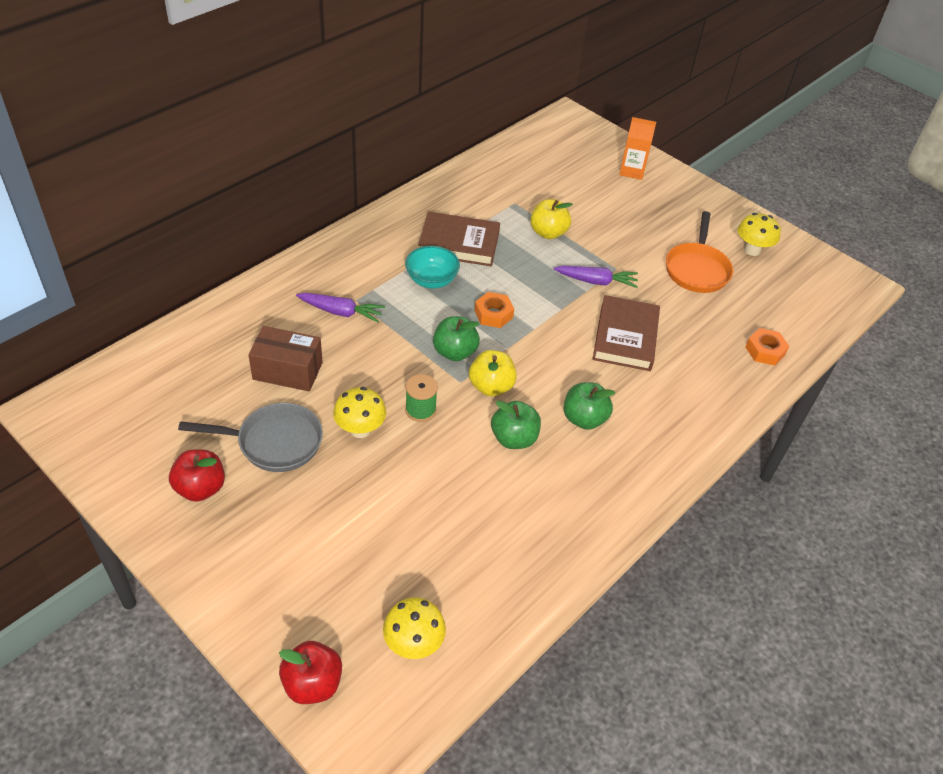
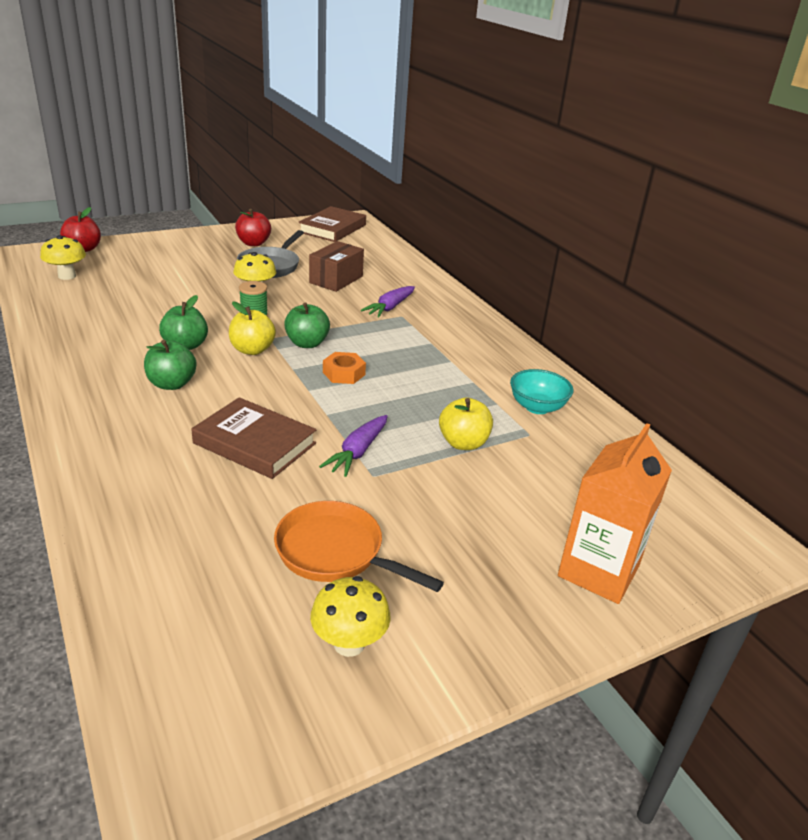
camera: 110 degrees right, 15 degrees down
turquoise bowl [405,246,460,289] -> turquoise bowl moved to [510,369,573,414]
brown book [418,212,500,266] -> brown book moved to [298,206,366,242]
orange carton [619,117,656,180] -> orange carton [558,423,672,604], size x1.56
orange nut [746,328,789,366] -> none

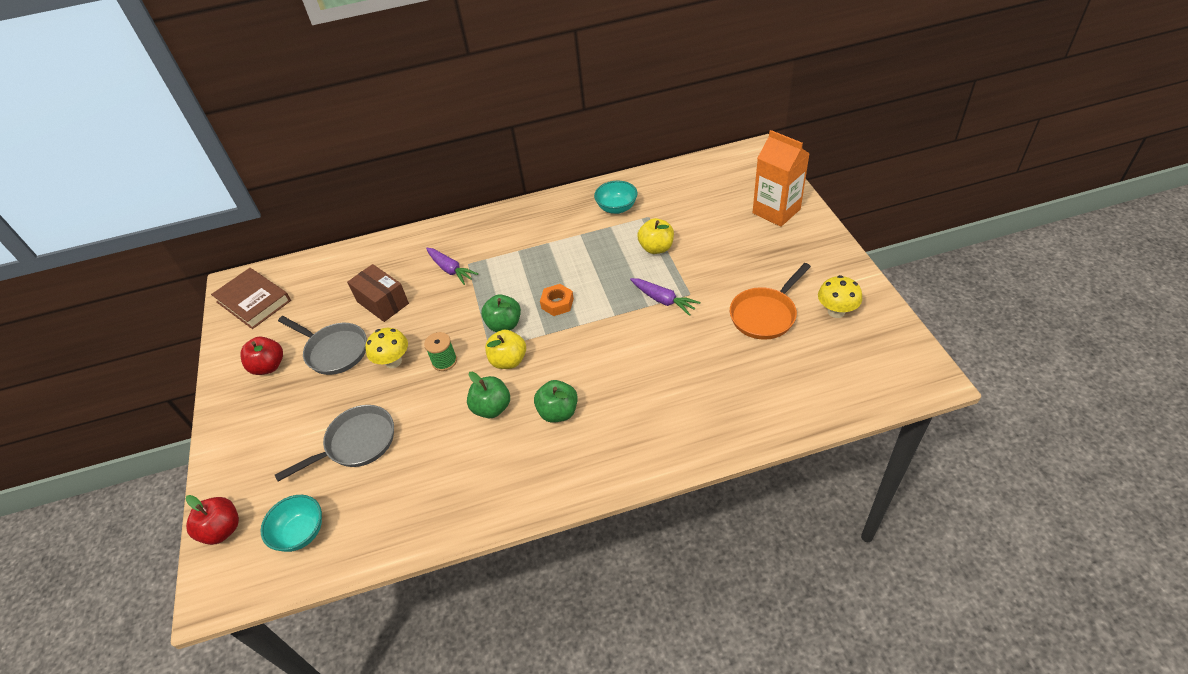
camera: 70 degrees left, 15 degrees up
yellow mushroom [40,235,86,280] -> turquoise bowl [260,495,322,552]
brown book [192,397,316,479] -> none
none -> grey pan [275,405,394,482]

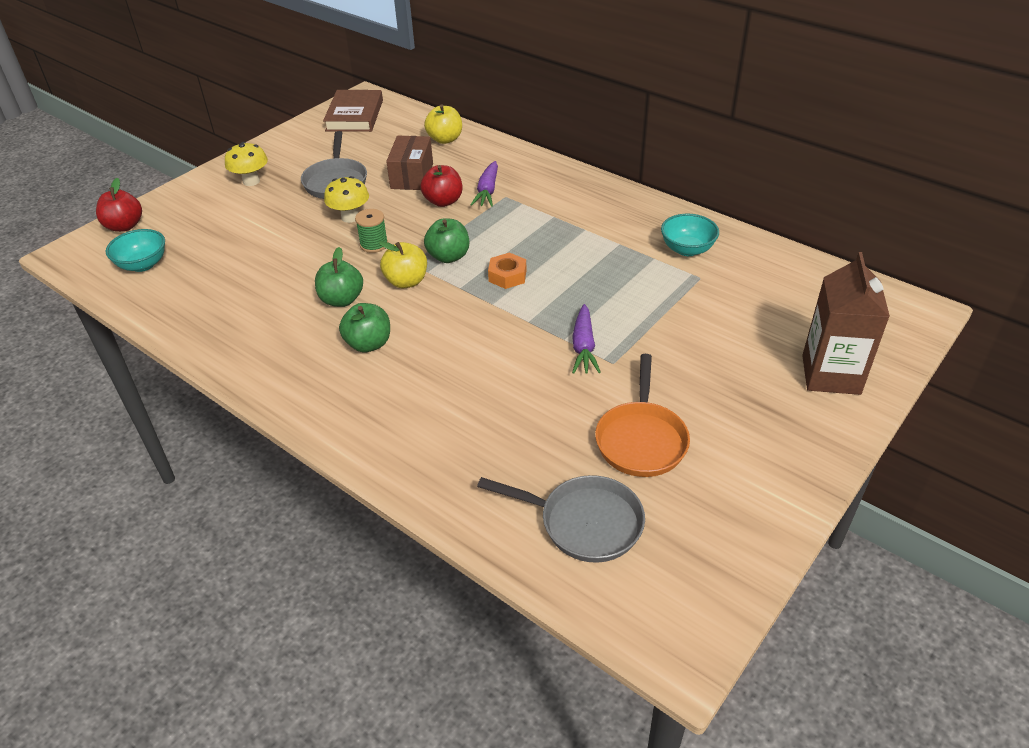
camera: 50 degrees right, 5 degrees down
red apple [240,337,283,375] -> red apple moved to [420,165,462,207]
grey pan [275,405,394,482] -> grey pan moved to [477,475,645,563]
yellow apple [637,218,674,254] -> yellow apple moved to [424,104,462,144]
orange pan [730,263,811,340] -> orange pan turned 90 degrees counterclockwise [595,354,690,477]
orange carton [753,130,810,227] -> brown carton [802,252,890,395]
yellow mushroom [818,275,862,318] -> yellow mushroom moved to [225,142,268,186]

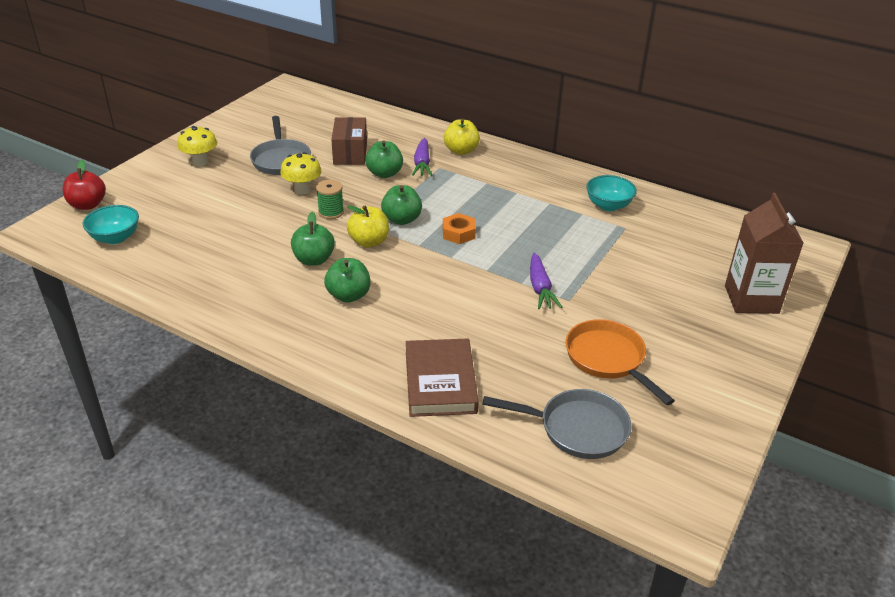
camera: 10 degrees left, 5 degrees down
brown book [323,90,383,132] -> brown book moved to [406,339,479,417]
red apple [420,165,462,207] -> green apple [365,141,403,178]
yellow apple [424,104,462,144] -> yellow apple moved to [444,119,480,155]
orange pan [595,354,690,477] -> orange pan turned 150 degrees clockwise [566,319,675,405]

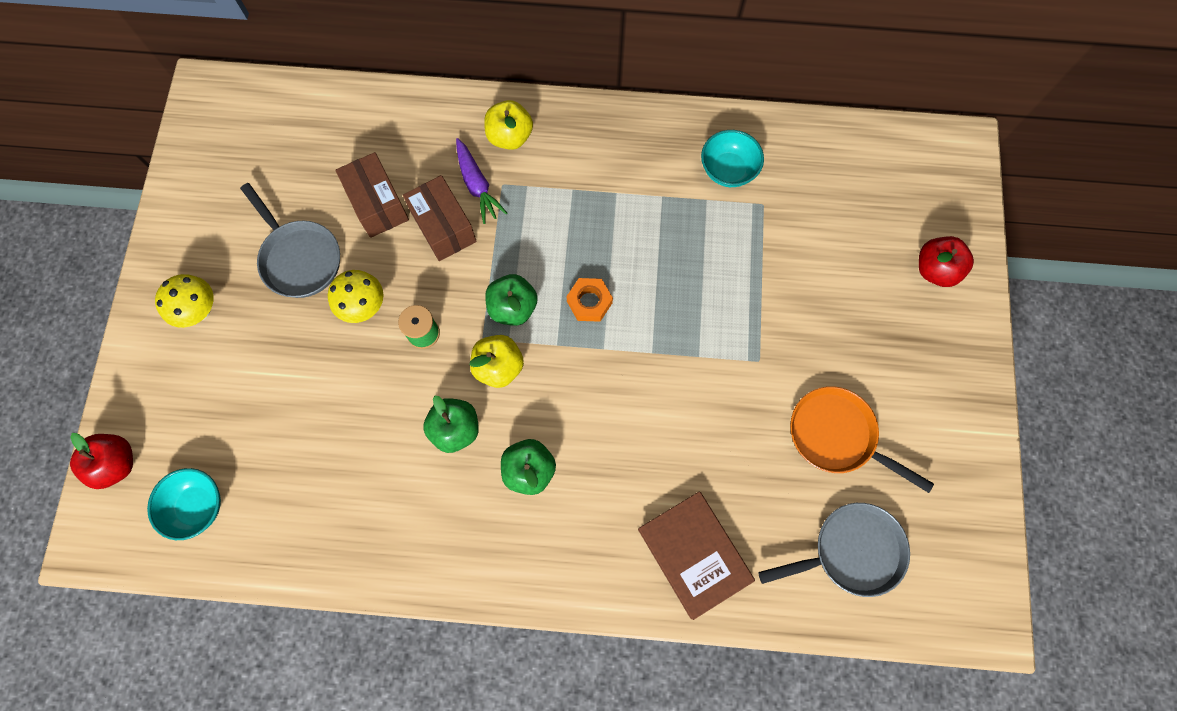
camera: 25 degrees left, 35 degrees up
green apple [365,141,403,178] -> brown box [403,175,477,261]
purple carrot [530,253,562,309] -> none
brown carton [725,193,803,314] -> red apple [919,236,974,287]

